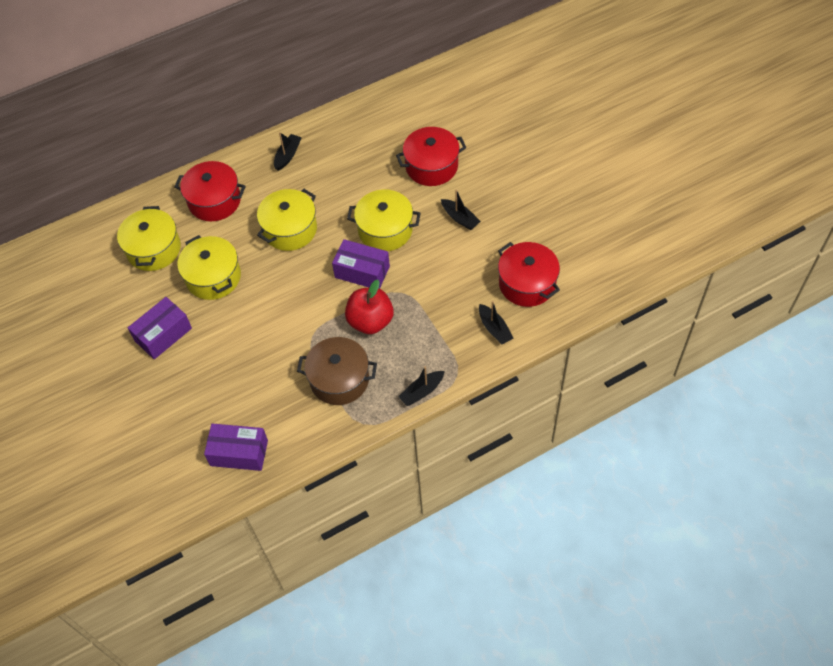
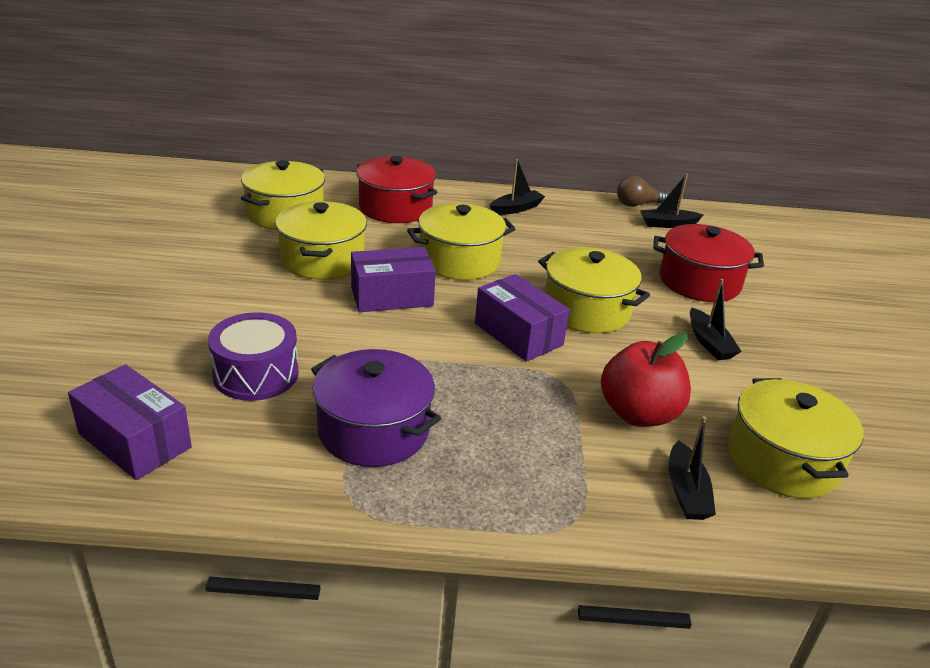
camera: 25 degrees right, 25 degrees down
purple box [128,297,192,359] -> purple box moved to [351,247,436,312]
brown pot [297,337,377,405] -> purple pot [311,349,441,467]
red apple [345,280,394,334] -> red apple moved to [601,333,691,427]
black boat [398,366,445,406] -> black boat moved to [640,174,703,228]
red pot [498,242,560,307] -> yellow pot [728,378,864,499]
none -> purple drum [208,312,299,401]
none -> brown light bulb [617,176,669,207]

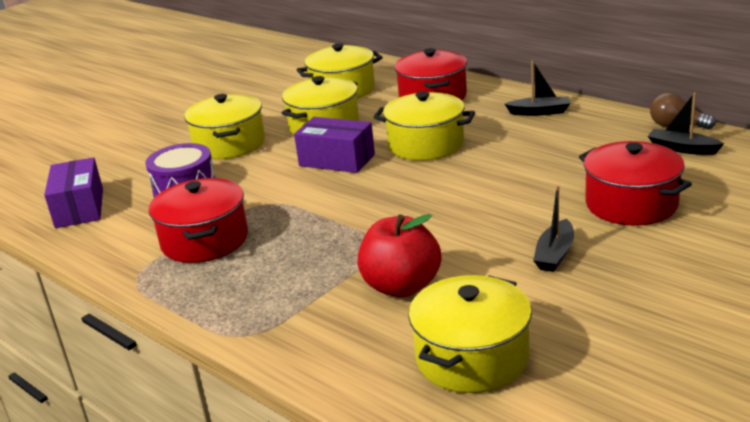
camera: 45 degrees right, 5 degrees down
purple pot [311,349,441,467] -> red pot [149,178,248,263]
purple box [475,274,570,362] -> none
yellow pot [538,247,650,333] -> yellow pot moved to [184,94,265,159]
black boat [668,416,716,520] -> none

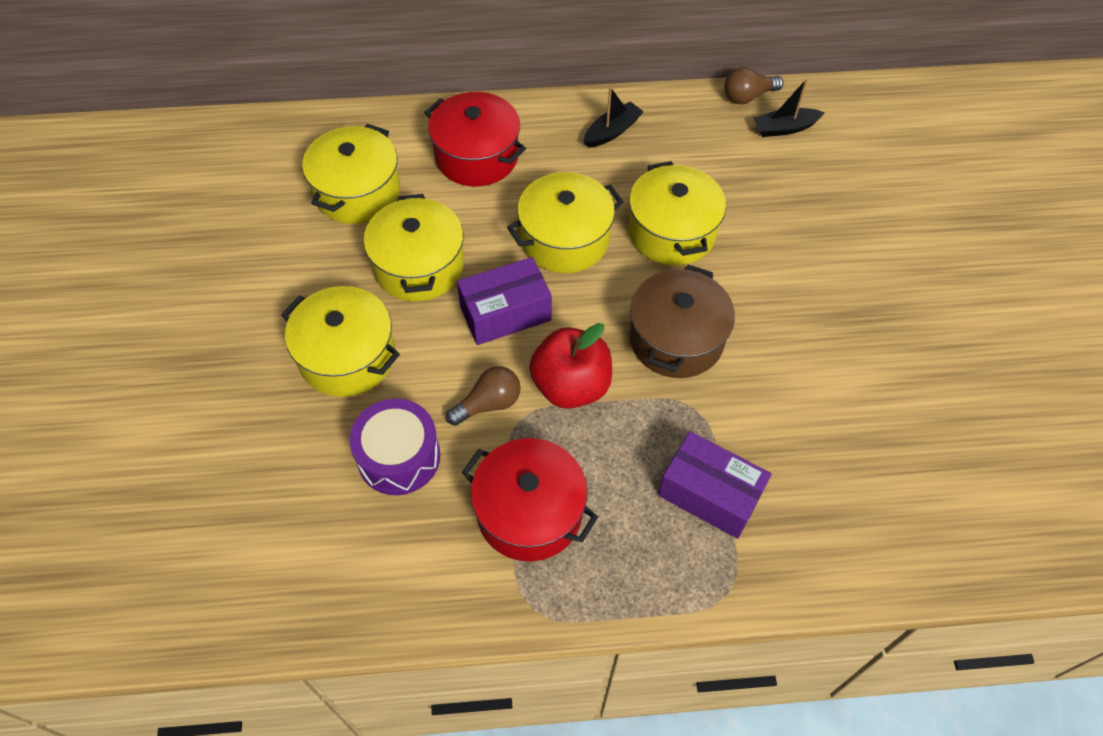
camera: 50 degrees left, 30 degrees up
purple box [44,157,103,228] -> purple box moved to [658,431,772,539]
red apple [358,214,441,297] -> red apple moved to [529,323,612,409]
yellow pot [408,275,532,393] -> yellow pot moved to [628,161,726,265]
black boat [533,186,574,272] -> none
red pot [579,141,692,226] -> none
none -> brown light bulb [446,366,521,426]
none -> brown pot [629,265,735,378]

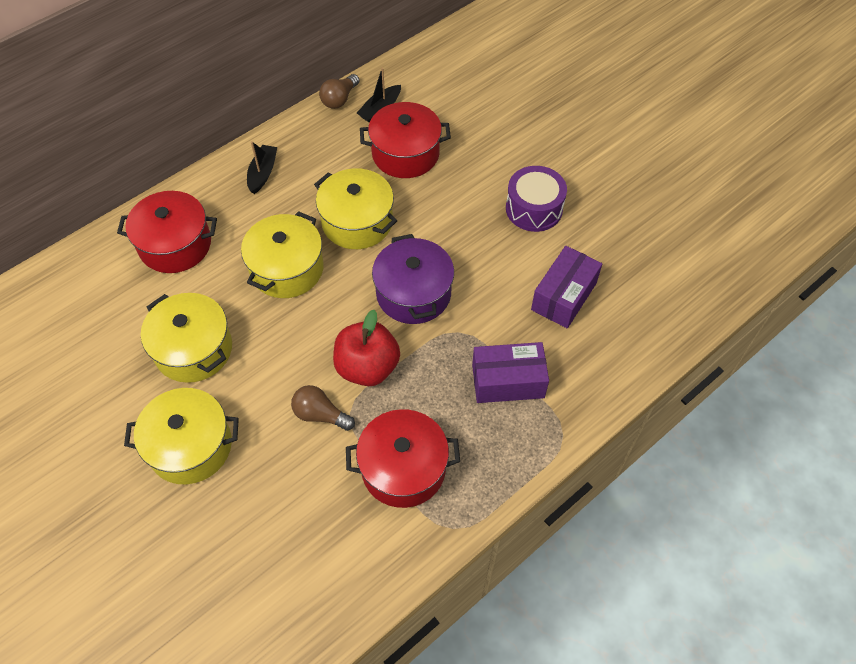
camera: 35 degrees left, 0 degrees up
yellow pot [302,124,400,224] -> none
purple drum [349,399,440,495] -> purple drum moved to [506,166,567,232]
brown light bulb [446,366,521,426] -> brown light bulb turned 90 degrees counterclockwise [291,385,355,431]
purple box [457,257,552,345] -> purple box moved to [531,246,602,328]
brown pot [629,265,735,378] -> purple pot [372,234,454,324]
none -> red pot [360,102,451,178]

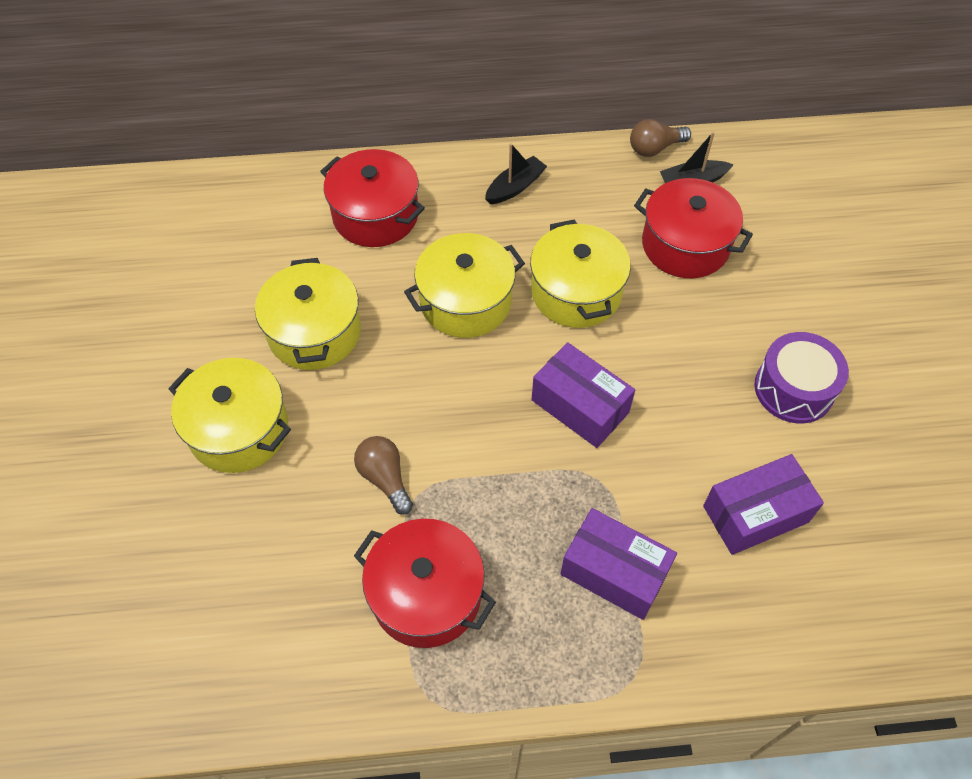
camera: 35 degrees right, 0 degrees up
red apple [333,310,400,386] -> none
purple pot [372,234,454,324] -> purple box [532,342,635,448]

